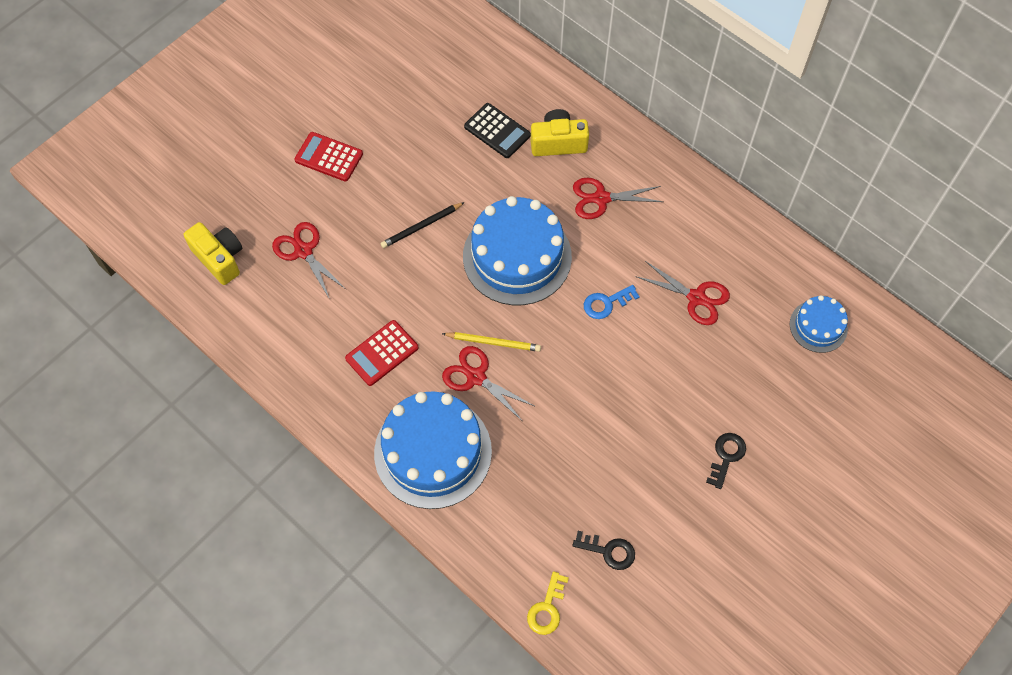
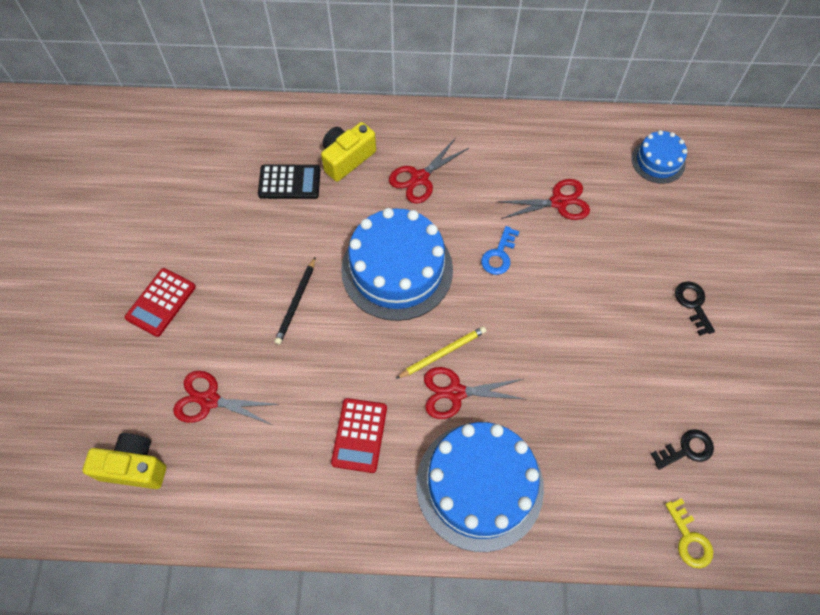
camera: 40 degrees left, 0 degrees up
red calculator [294,132,363,181] -> red calculator turned 45 degrees counterclockwise [125,268,196,337]

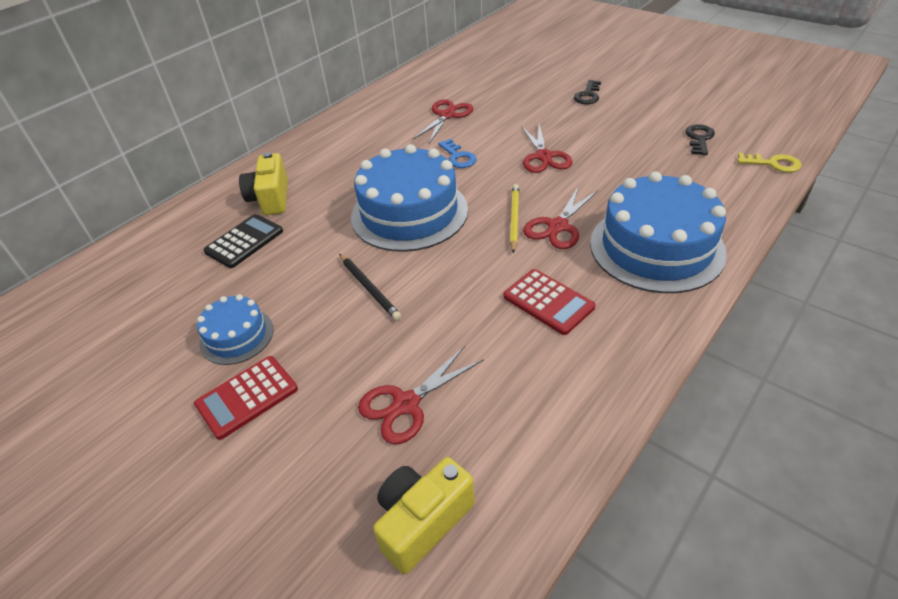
camera: 50 degrees left, 20 degrees down
red calculator [125,268,196,337] -> red calculator turned 75 degrees clockwise [194,356,298,440]
red scissors [389,138,469,204] -> red scissors moved to [521,124,572,173]
blue cake [632,130,687,184] -> blue cake moved to [197,295,274,365]
black key [675,281,715,336] -> black key turned 90 degrees counterclockwise [574,80,601,104]

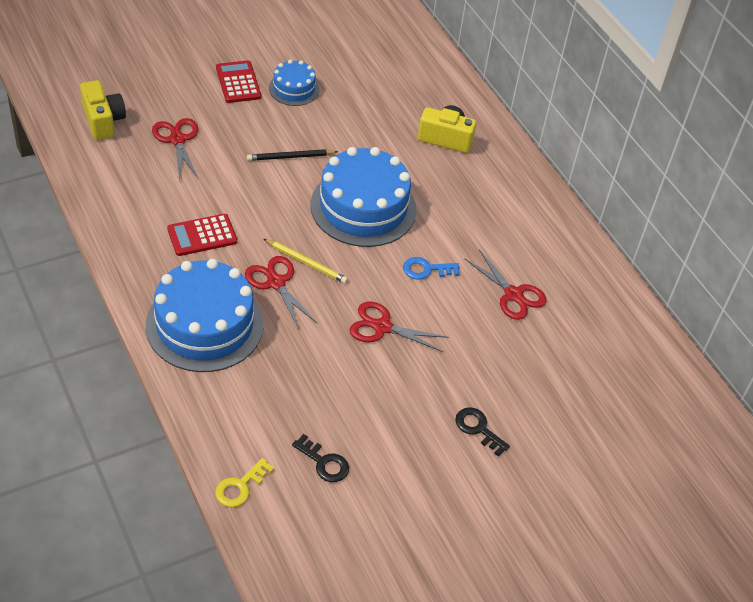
camera: 105 degrees right, 5 degrees up
black calculator [204,214,283,268] -> none

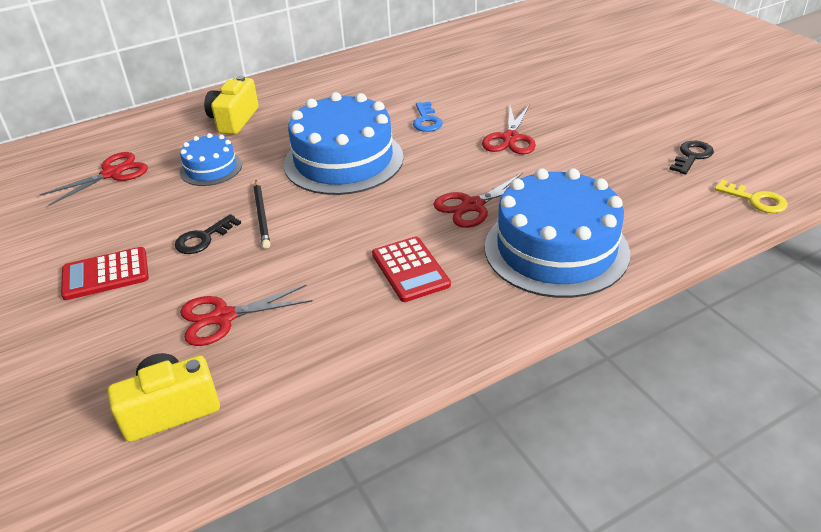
camera: 85 degrees left, 10 degrees down
yellow pencil [264,239,348,283] -> none
blue cake [269,60,319,106] -> blue cake moved to [180,133,242,186]
black key [455,407,510,456] -> black key moved to [175,214,241,254]
red scissors [464,249,547,320] -> red scissors moved to [39,152,148,206]

